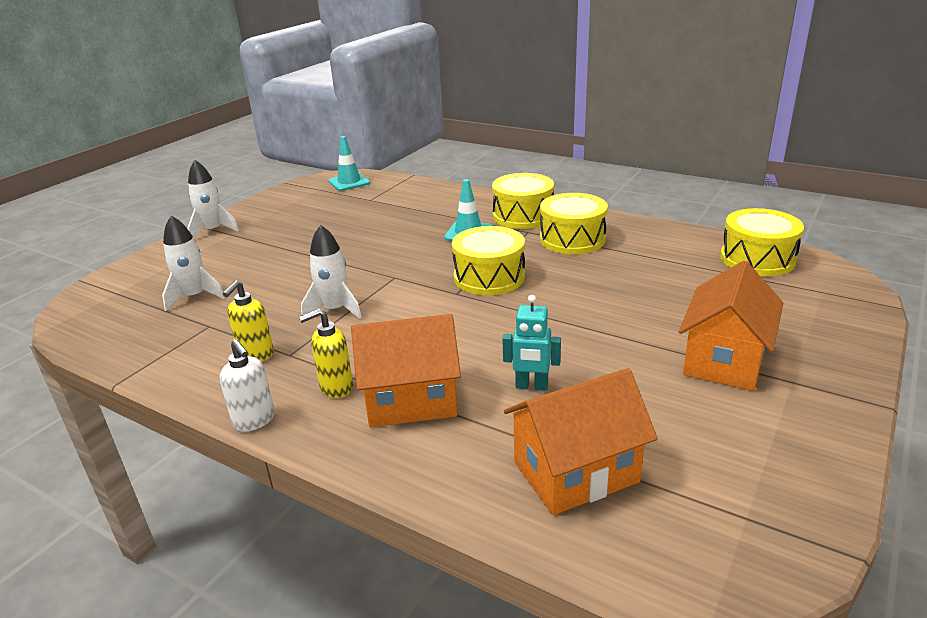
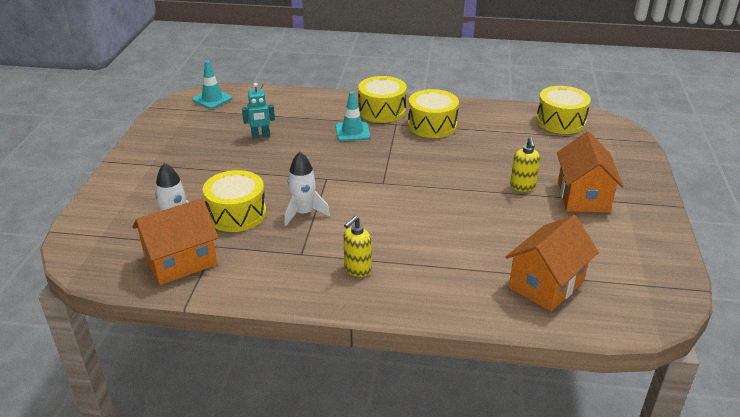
camera: 25 degrees left, 5 degrees up
white rocket [188,160,239,238] -> none
white soap dispenser [220,339,275,431] -> none
yellow soap dispenser [223,280,274,361] -> yellow soap dispenser moved to [510,137,540,192]
orange house [351,314,461,427] -> orange house moved to [133,198,218,285]
yellow drum [452,226,525,295] -> yellow drum moved to [203,170,266,232]
turquoise robot [502,295,561,391] -> turquoise robot moved to [242,83,275,138]

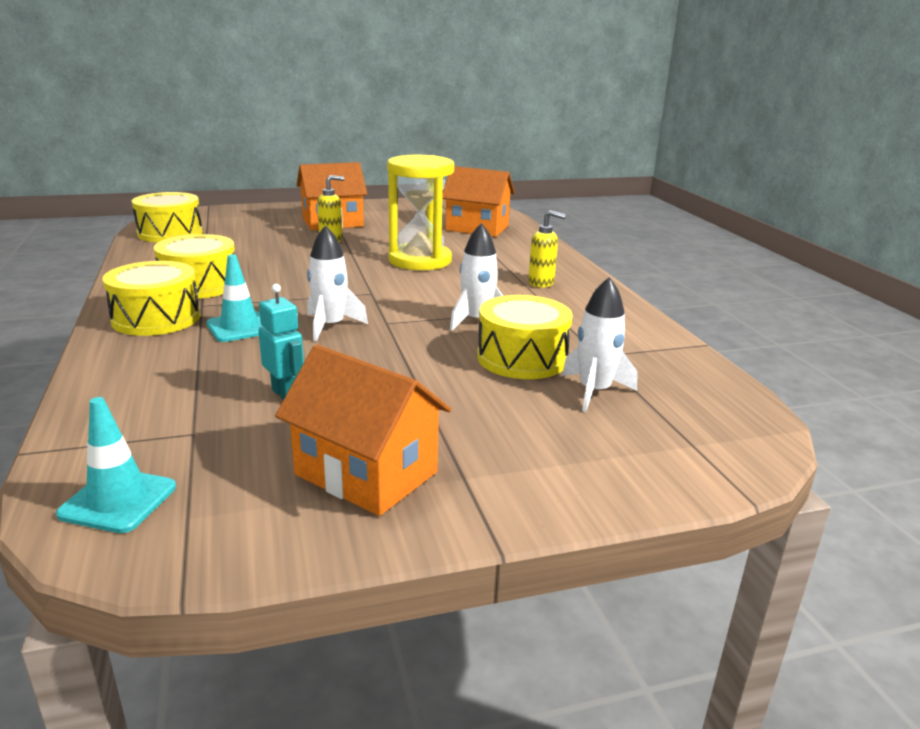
camera: 115 degrees left, 10 degrees down
orange house [133,198,218,285] -> orange house moved to [275,345,451,516]
none -> white rocket [307,225,368,341]
none -> yellow hourglass [387,155,454,270]

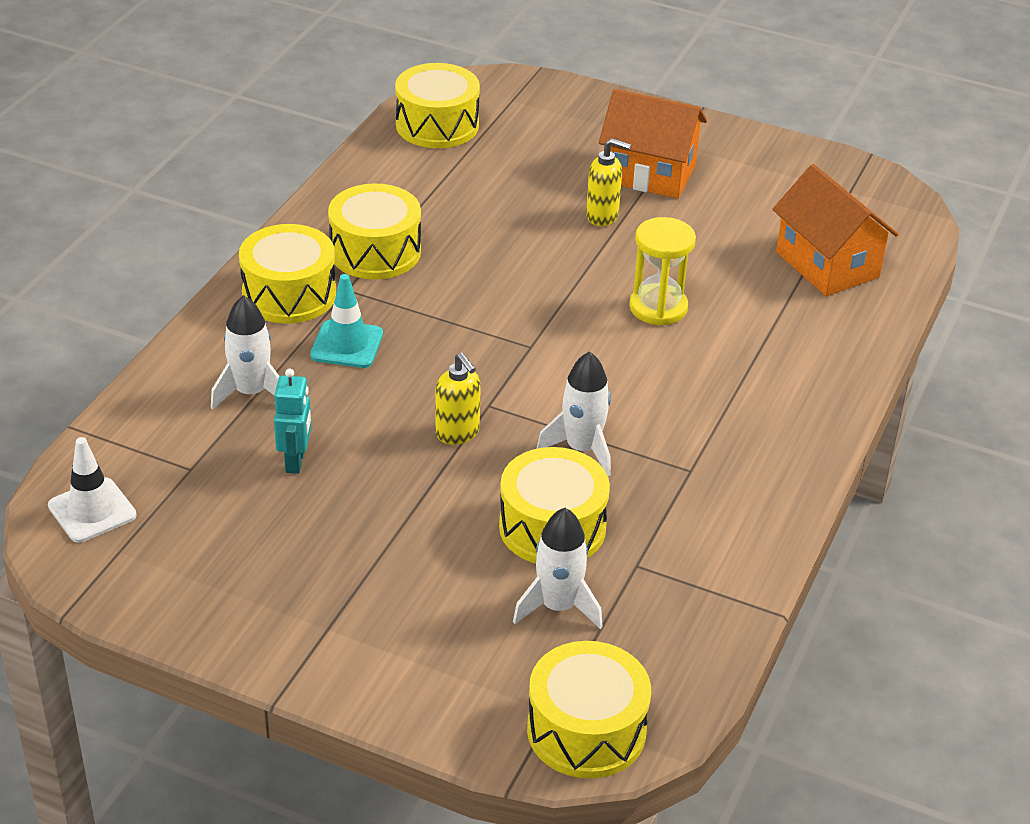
camera: 40 degrees right, 15 degrees up
turquoise traffic cone [56,397,176,533] -> white traffic cone [48,437,137,543]
orange house [275,345,451,516] -> none
white rocket [307,225,368,341] -> white rocket moved to [211,295,280,410]
yellow hourglass [387,155,454,270] -> yellow hourglass [629,217,696,326], size x0.65
yellow soap dispenser [528,210,566,288] -> yellow soap dispenser moved to [435,353,481,445]
none -> yellow drum [527,641,651,779]

